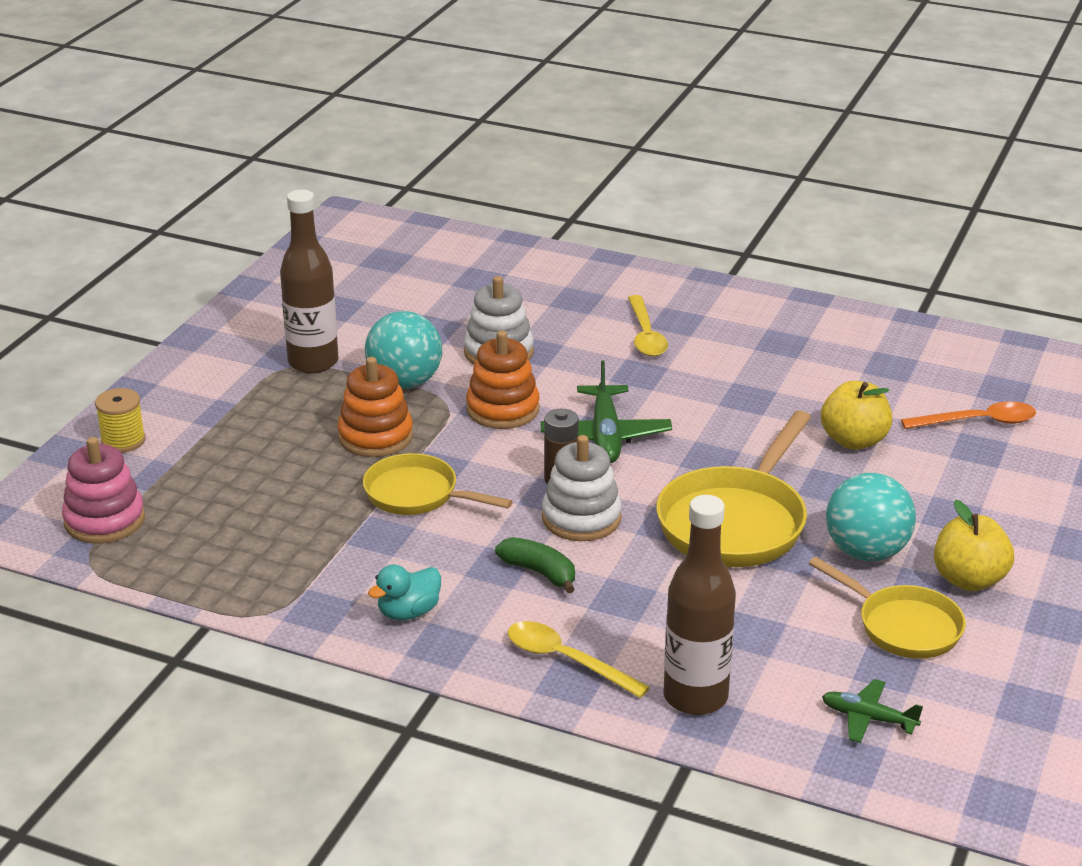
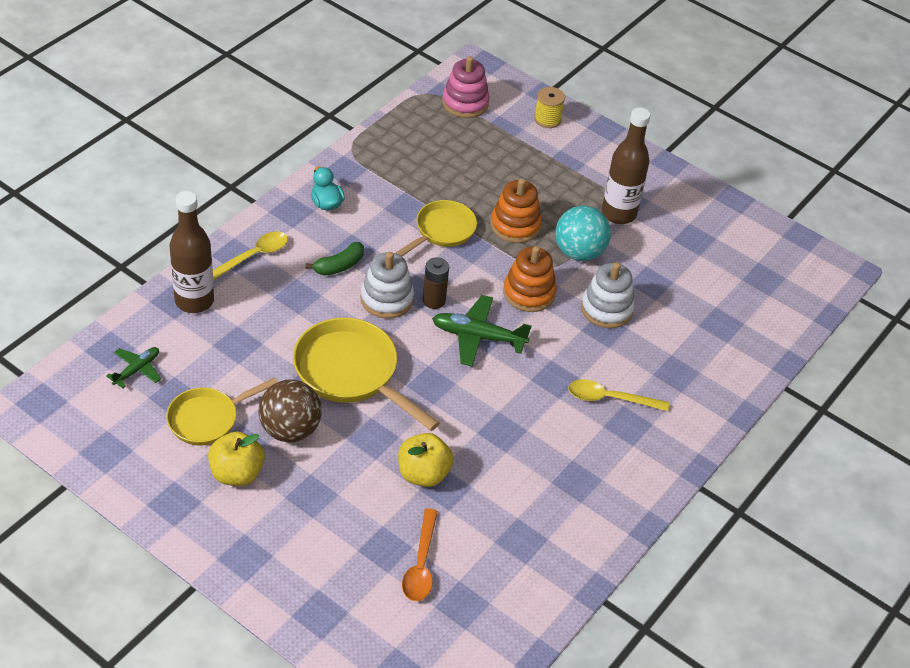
camera: 100 degrees right, 15 degrees up
turquoise ball [826,473,916,561] -> brown ball [259,380,322,442]

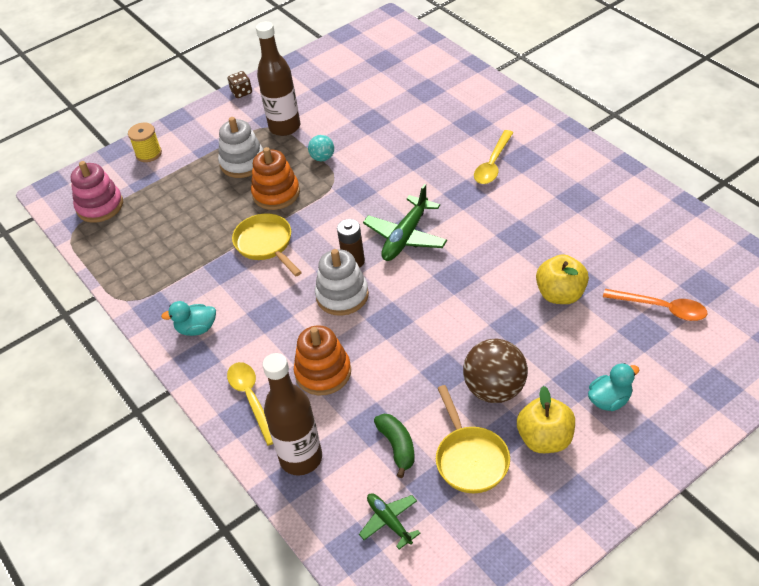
camera: 65 degrees left, 0 degrees up
yellow pan [293,317,440,431] -> none
green banana [306,242,364,275] -> green banana moved to [374,414,415,478]
orange stacking toy [503,246,557,312] -> orange stacking toy moved to [294,325,351,396]
turquoise ball [555,206,611,261] -> turquoise ball [308,135,334,161], size x0.53
white stacking toy [581,262,635,328] -> white stacking toy moved to [218,117,263,178]
none -> brown dice [228,71,252,98]
none -> turquoise duck [588,363,640,411]

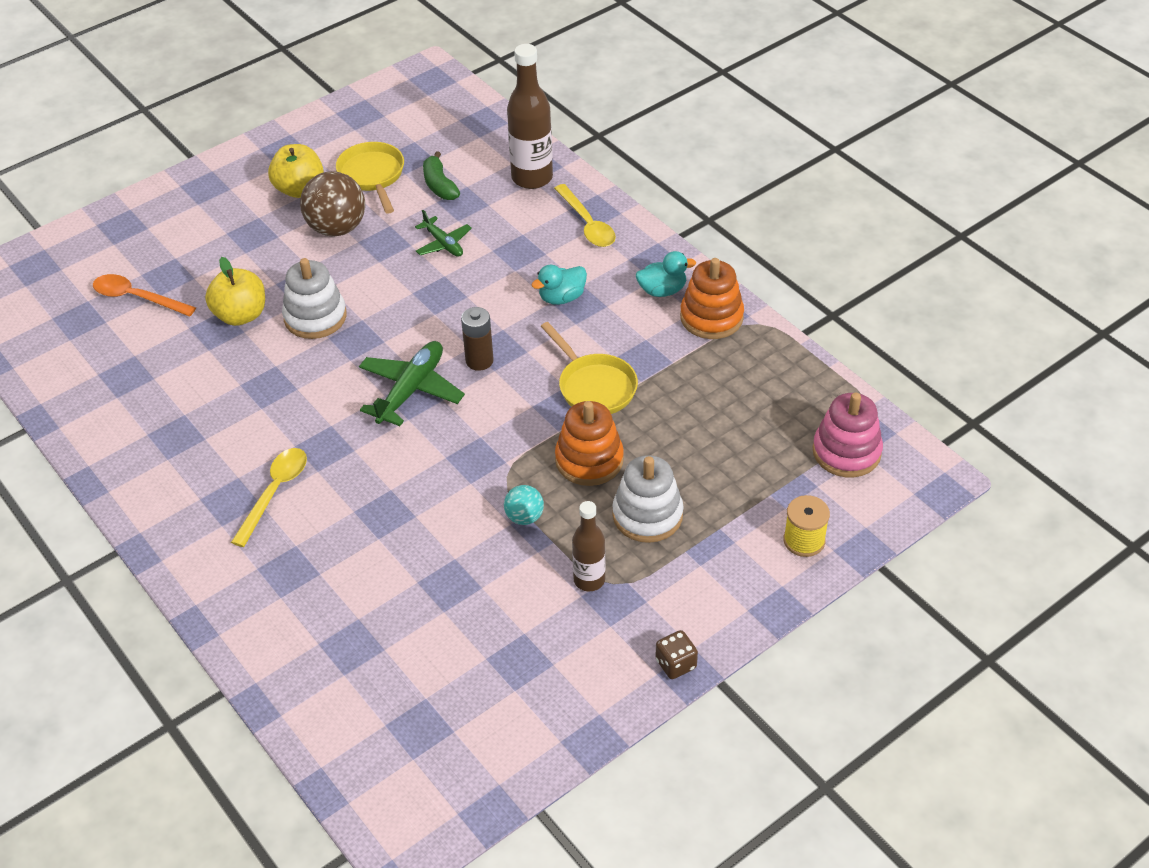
camera: 175 degrees right, 0 degrees up
brown bottle [256,21,300,136] -> brown bottle [572,501,606,591], size x0.61
orange stacking toy [294,325,351,396] -> orange stacking toy moved to [680,258,744,339]
white stacking toy [315,249,369,316] -> white stacking toy moved to [282,258,347,339]
green plane [359,493,421,549] -> green plane moved to [415,210,472,257]
turquoise duck [588,363,640,411] -> turquoise duck moved to [531,265,587,305]

